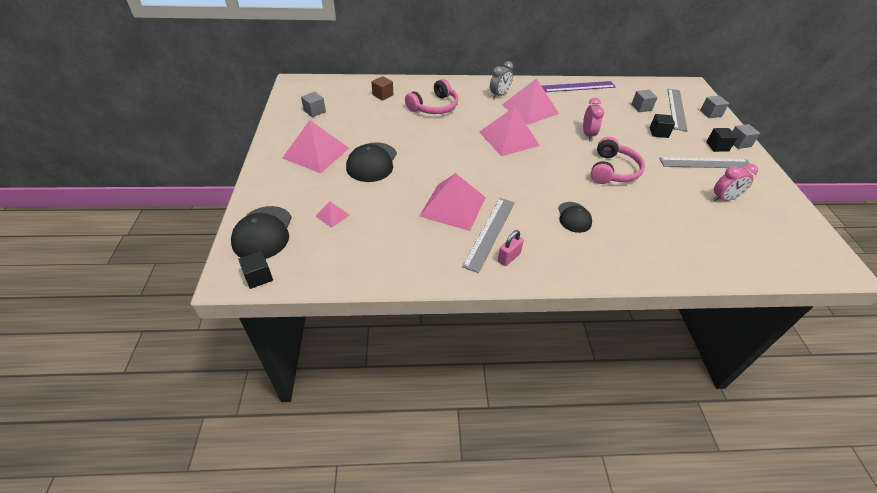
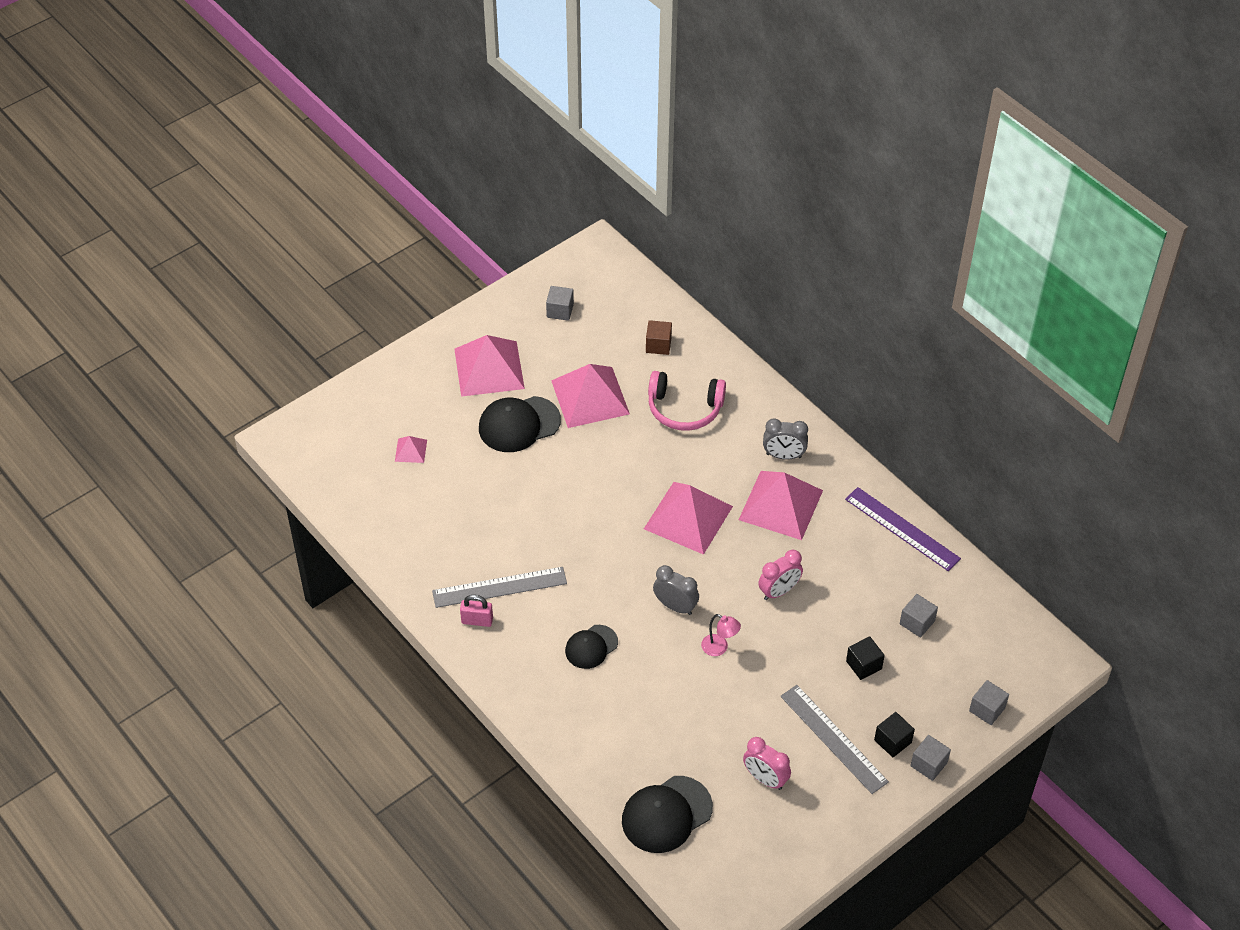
camera: 55 degrees right, 5 degrees up
black cap [231,206,292,259] -> black cap moved to [622,776,713,853]
black cube [238,251,273,289] -> none
pink pyramid [419,173,486,231] -> pink pyramid moved to [551,364,630,428]
pink headphones [591,137,645,184] -> pink lamp [701,614,741,656]
grey ruler [668,89,688,131] -> none
none -> grey clock [653,565,699,615]

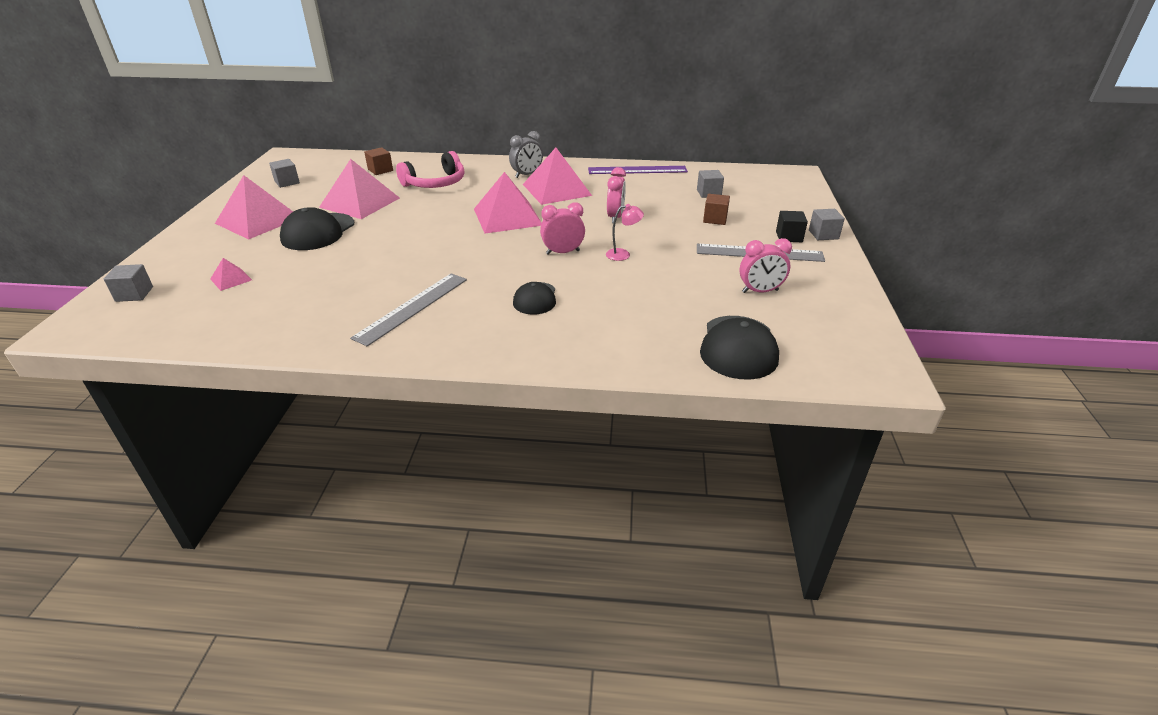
camera: 45 degrees left, 15 degrees down
pink padlock [460,595,493,627] -> none
grey clock [653,565,699,615] -> pink clock [540,202,585,255]
black cube [846,636,885,680] -> brown cube [703,194,730,225]
grey cube [969,680,1009,725] -> grey cube moved to [104,264,153,302]

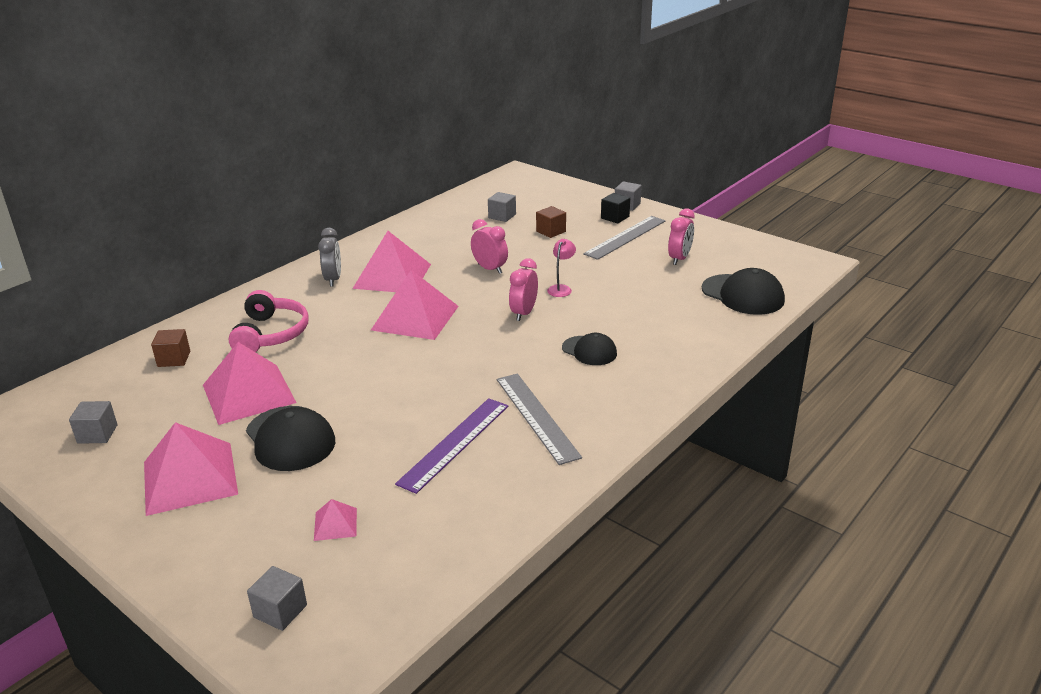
camera: 55 degrees left, 5 degrees down
purple ruler [588,166,688,174] -> purple ruler moved to [395,398,508,494]

